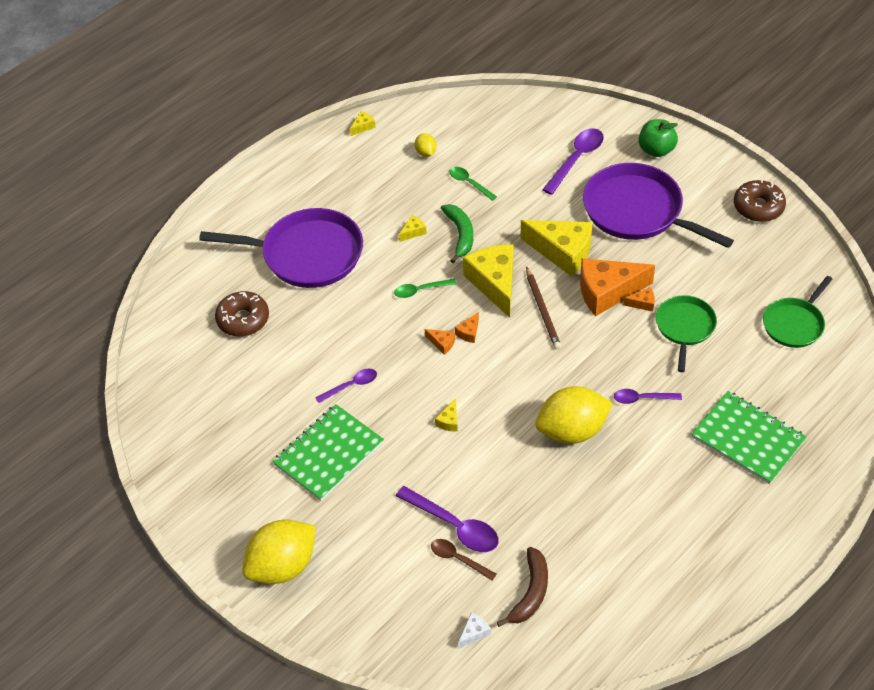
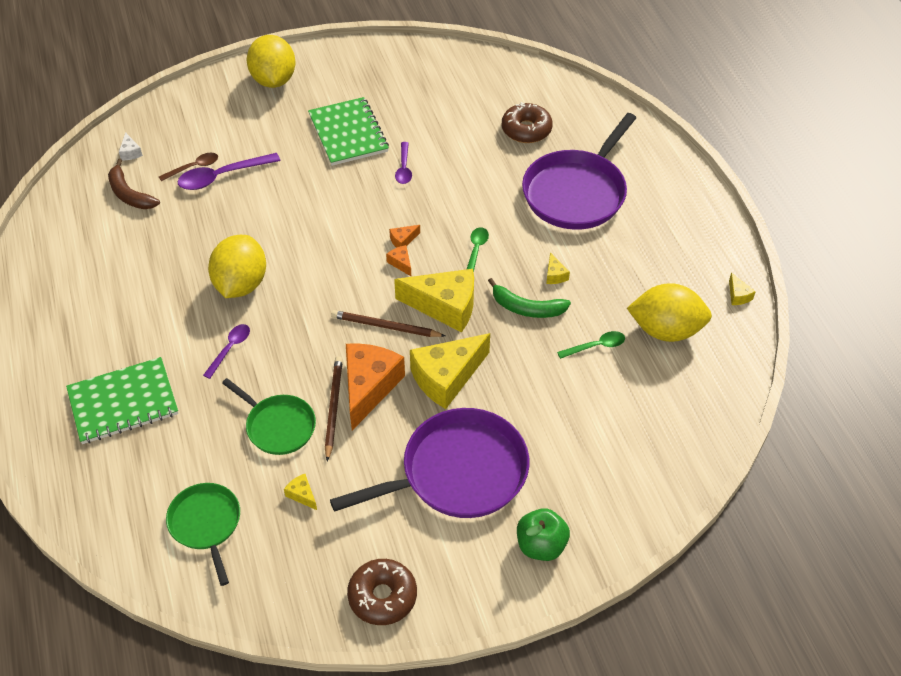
camera: 115 degrees right, 0 degrees up
yellow lemon [415,133,437,157] -> yellow lemon [627,283,712,342], size x2.21
yellow cheese [435,398,458,431] -> yellow cheese moved to [284,474,317,510]
purple spoon [542,128,604,195] -> none
orange cheese [623,287,655,312] -> brown pencil [325,356,343,461]

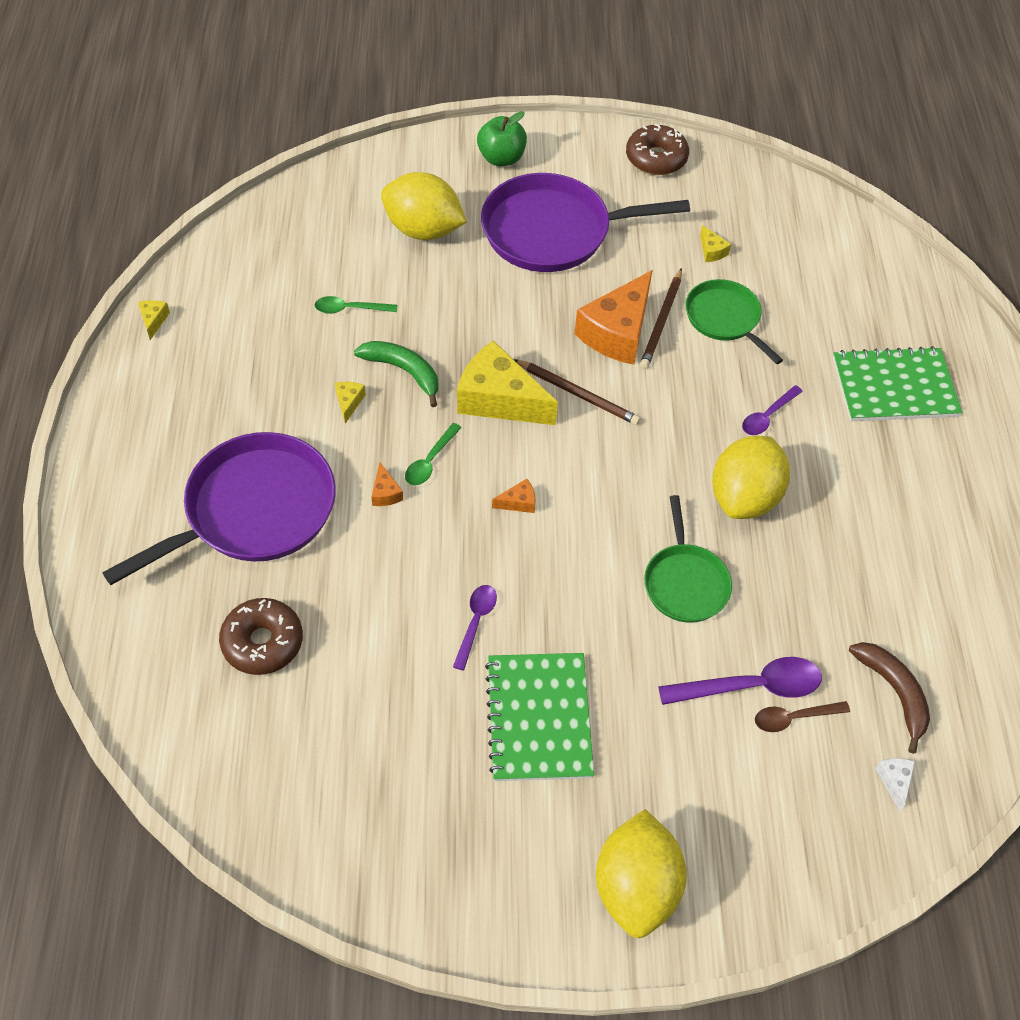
camera: 165 degrees left, 5 degrees up
green pan [166,483,240,586] -> green pan moved to [644,495,732,623]
orange cheese [386,245,411,276] -> orange cheese moved to [372,462,403,506]
yellow cheese [410,333,490,409] -> none
yellow lemon [627,283,712,342] -> yellow lemon moved to [381,172,467,240]

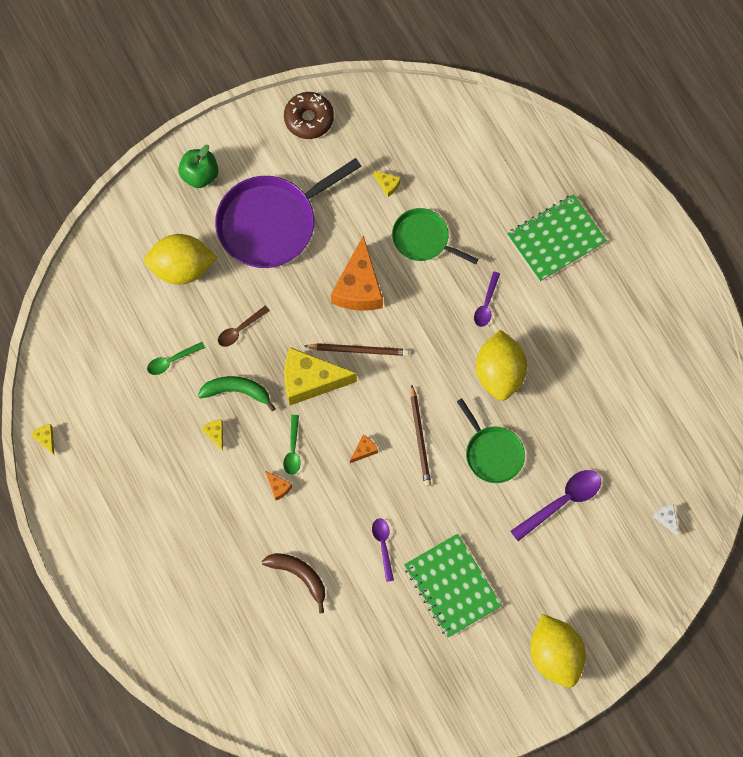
camera: 25 degrees left, 15 degrees up
purple pan [102,432,336,585] -> none
brown donut [219,598,303,675] -> none
brown pencil [640,268,682,369] -> brown pencil moved to [410,385,431,486]
brown spoon [755,701,850,732] -> brown spoon moved to [218,306,270,347]
brown banana [849,642,930,754] -> brown banana moved to [262,553,325,613]

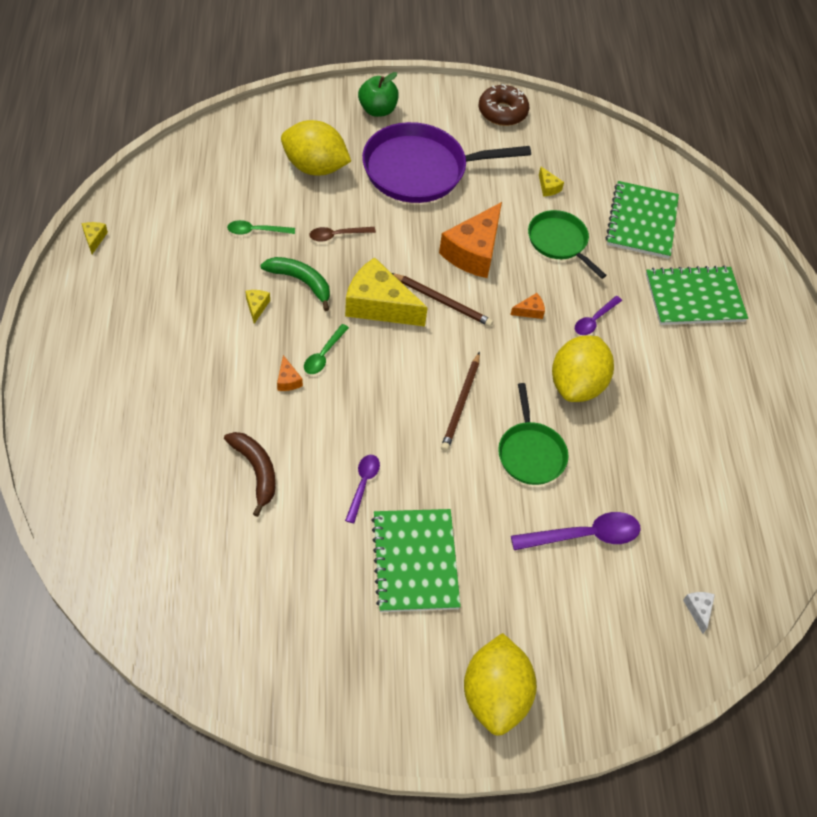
camera: 20 degrees right, 15 degrees down
orange cheese [350,435,378,463] -> orange cheese moved to [510,293,545,319]
none -> green notebook [606,181,679,259]

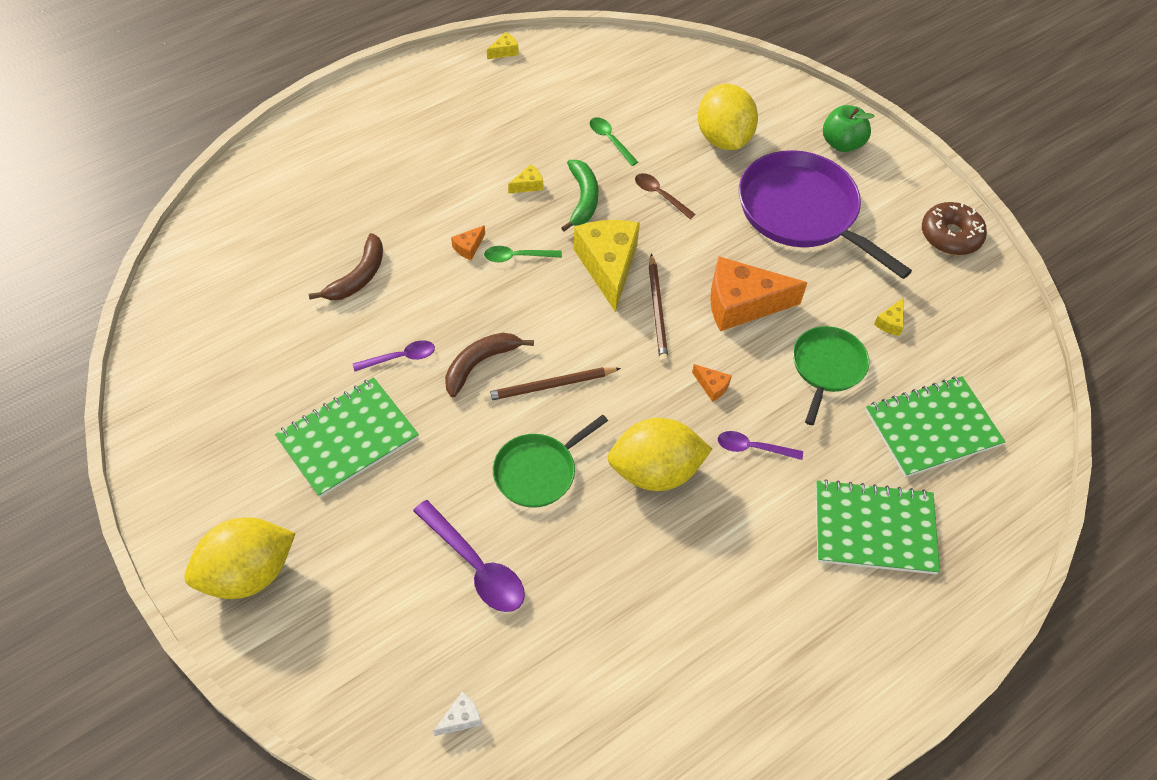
camera: 60 degrees right, 0 degrees up
green notebook [646,265,748,325] -> green notebook turned 45 degrees counterclockwise [816,479,940,574]
none -> brown banana [445,333,534,397]

